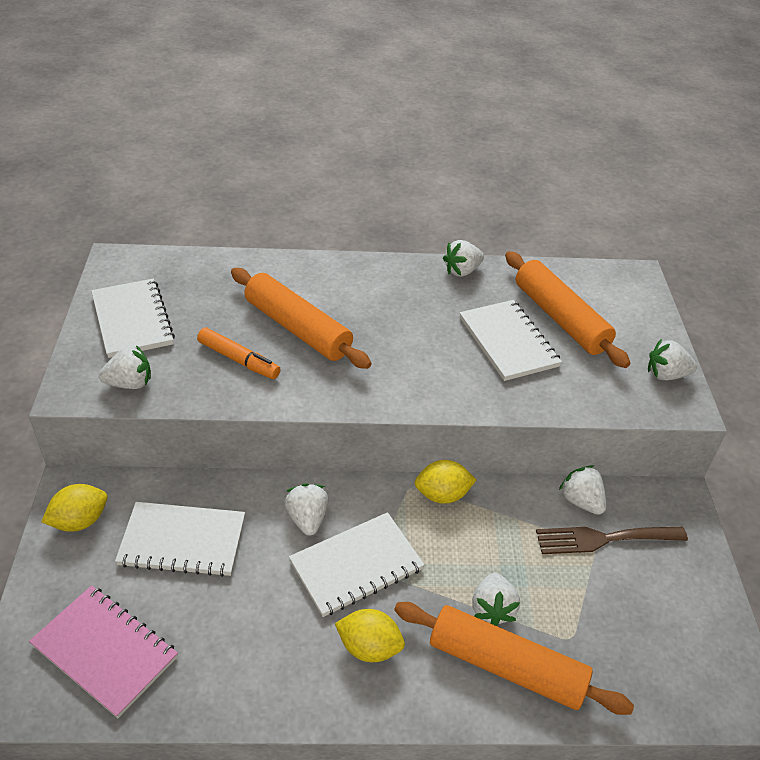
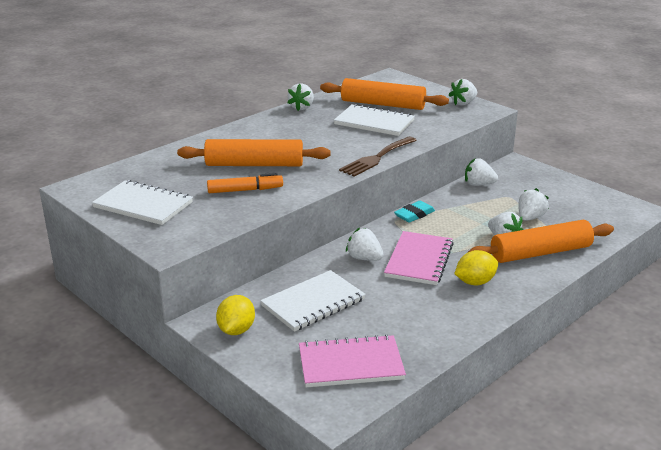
camera: 40 degrees left, 15 degrees down
white strawberry [99,345,151,389] -> white strawberry moved to [518,188,549,221]
white notebook [289,512,425,617] -> pink notebook [384,231,454,285]
yellow lemon [414,460,477,504] -> turquoise eraser [394,201,435,223]
brown fork [536,527,688,554] -> brown fork moved to [339,136,417,177]

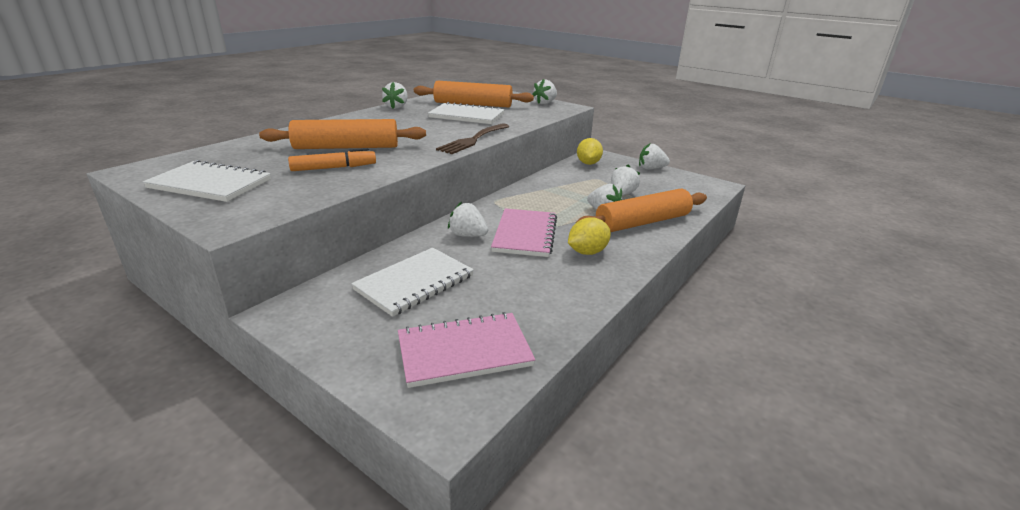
camera: 10 degrees left, 0 degrees up
yellow lemon [216,295,255,335] -> yellow lemon moved to [577,138,603,165]
turquoise eraser [394,201,435,223] -> none
white strawberry [465,158,498,186] -> white strawberry moved to [639,144,670,169]

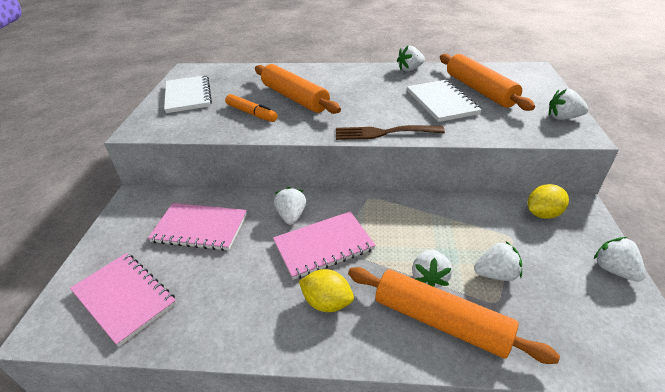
camera: 60 degrees right, 10 degrees up
white notebook [351,247,474,317] -> pink notebook [148,203,247,251]

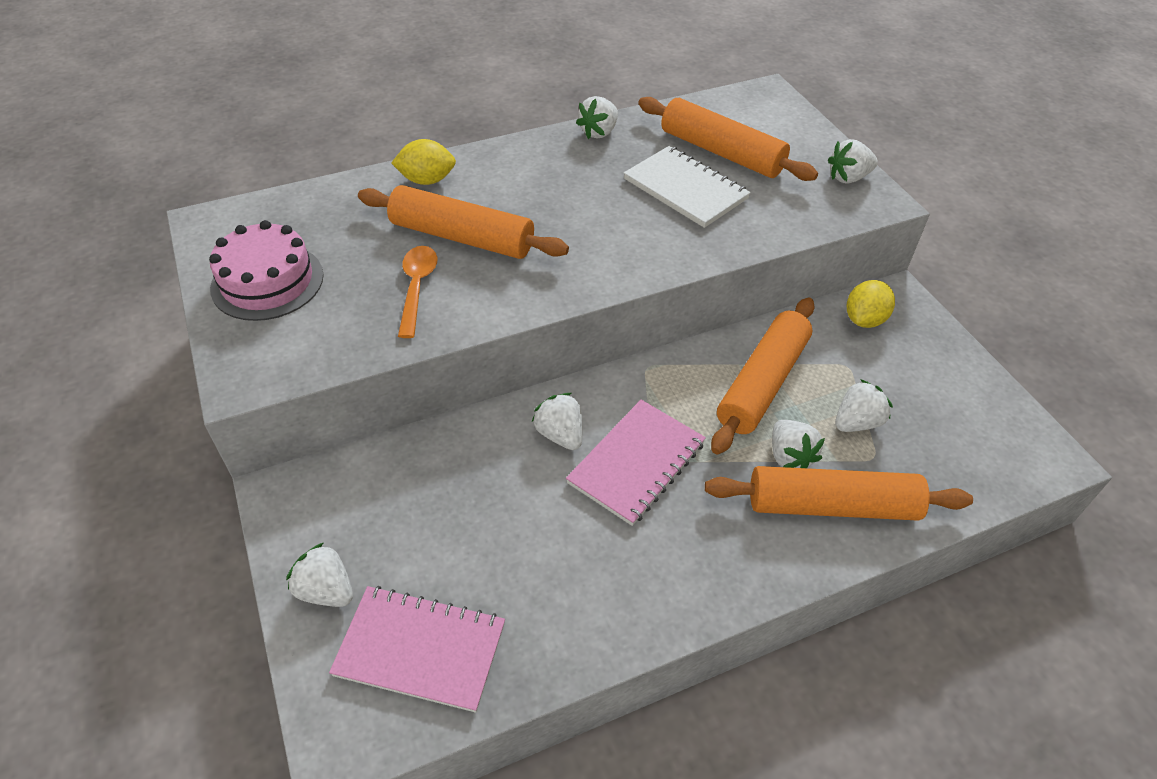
camera: 30 degrees left, 10 degrees up
pink notebook [148,203,247,251] -> none
white notebook [164,75,212,113] -> pink cake [209,220,324,321]
orange marker [225,94,278,122] -> orange spoon [398,246,437,338]
yellow lemon [299,269,354,312] -> yellow lemon moved to [391,139,456,185]
brown fork [336,125,445,140] -> none
white strawberry [594,237,646,282] -> white strawberry moved to [286,543,353,607]
none -> orange rolling pin [711,298,815,454]

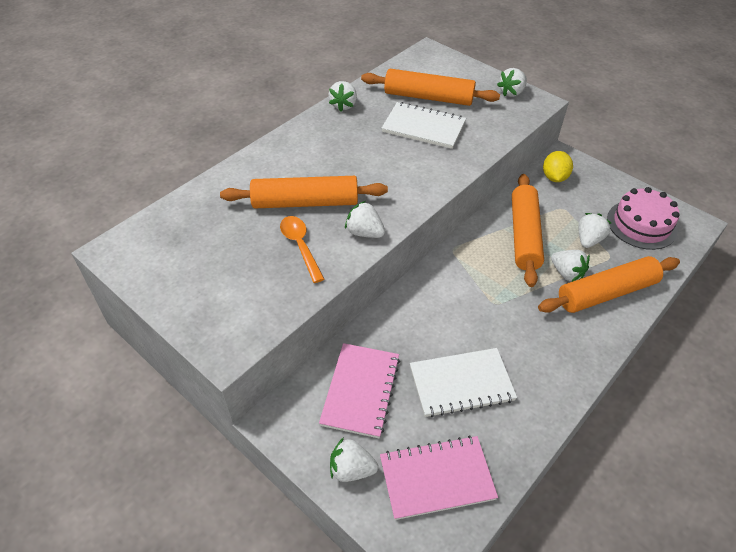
camera: 25 degrees left, 0 degrees up
pink cake [209,220,324,321] -> pink cake moved to [607,187,680,250]
yellow lemon [391,139,456,185] -> none
white strawberry [532,393,583,450] -> white strawberry moved to [345,201,385,238]
pink notebook [566,400,706,526] -> pink notebook moved to [319,343,400,438]
none -> white notebook [410,348,517,418]

